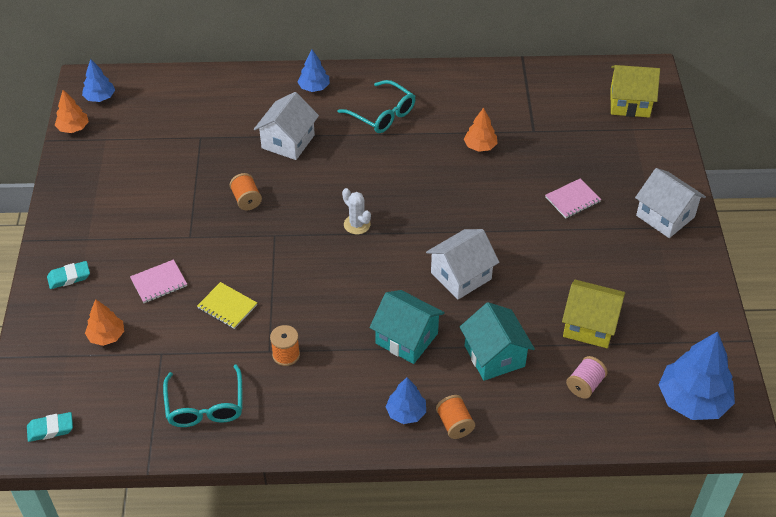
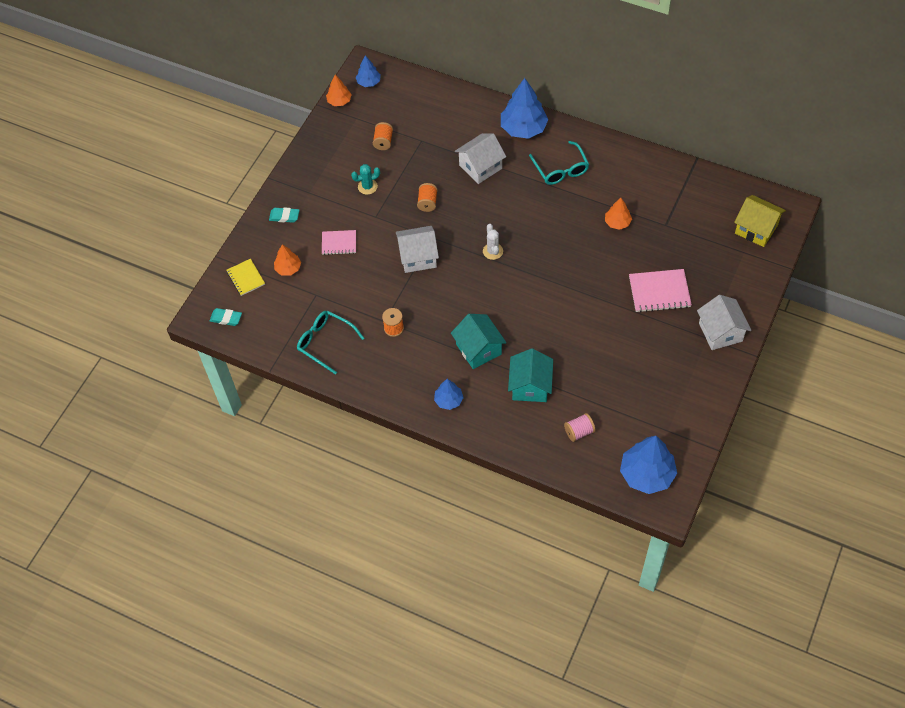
camera: 30 degrees right, 10 degrees up
turquoise glasses [163,364,242,427] -> turquoise glasses turned 105 degrees clockwise [297,311,364,375]
yellow notebook [197,282,257,329] -> yellow notebook moved to [227,259,265,296]
blue tree [298,49,330,92] -> blue tree [501,78,548,139], size x1.84
white house [426,229,500,299] -> white house moved to [396,226,439,273]
orange spool [436,395,475,439] -> orange spool moved to [373,122,393,150]
pink notebook [545,178,601,218] -> pink notebook [629,269,692,313], size x1.58
yellow house [562,280,625,348] -> none
none -> turquoise cactus [351,164,380,195]

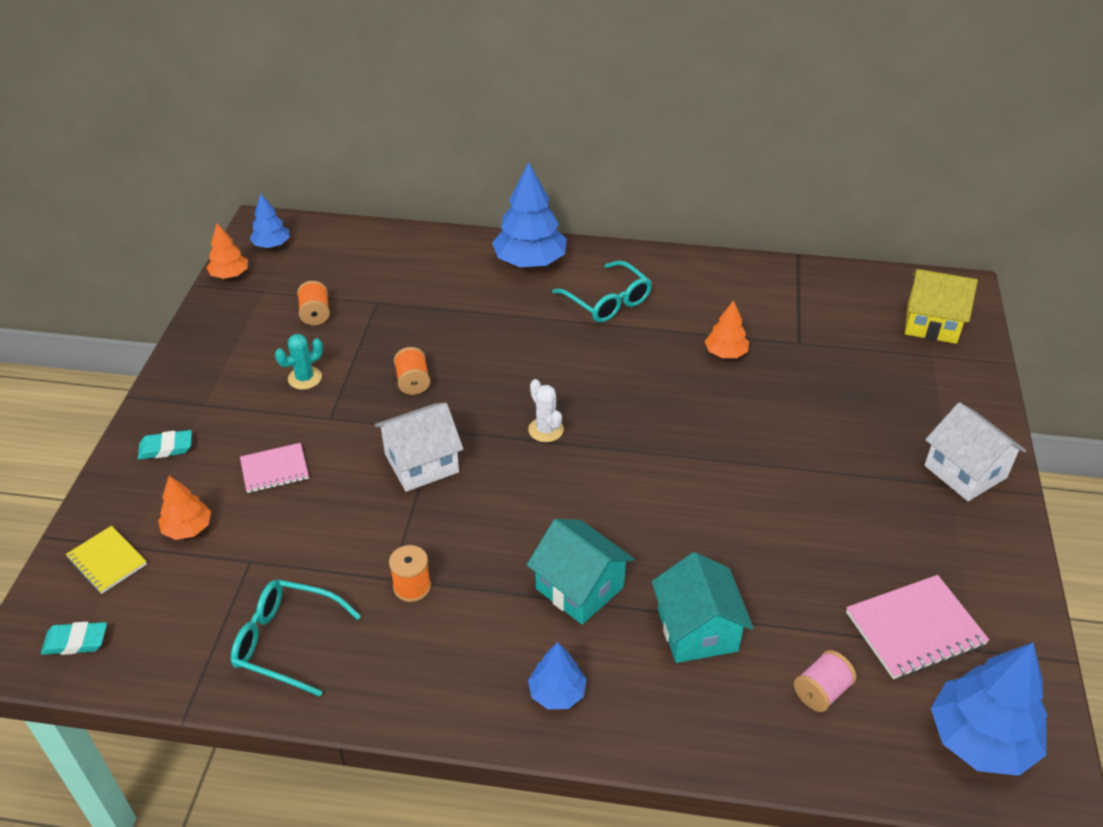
camera: 20 degrees left, 15 degrees down
white house [455,133,506,184] -> none
pink notebook [629,269,692,313] -> pink notebook moved to [846,575,989,679]

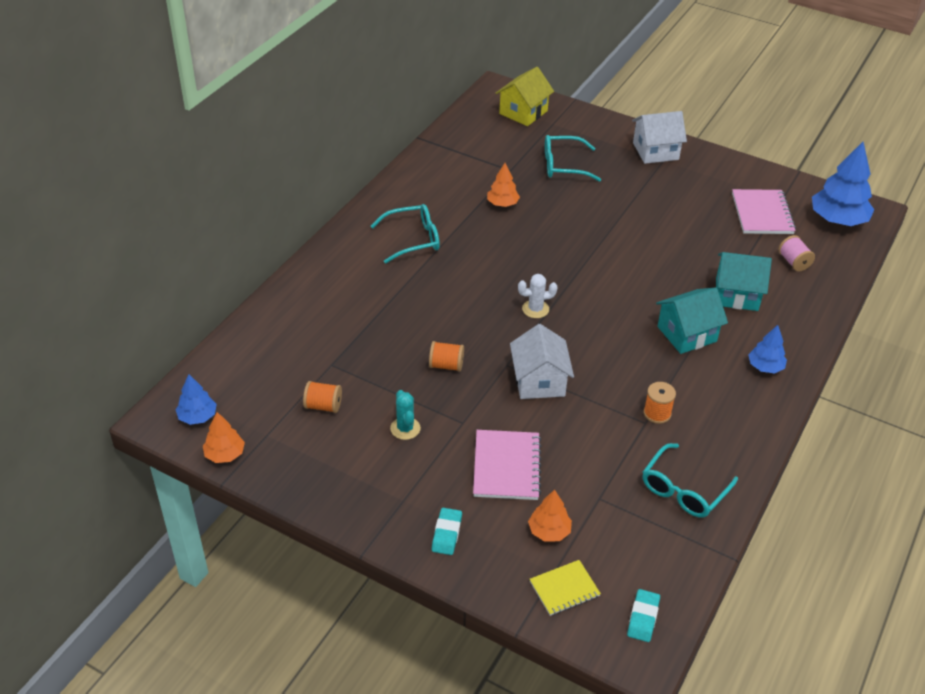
camera: 70 degrees left, 0 degrees up
pink notebook [240,443,309,493] -> pink notebook [473,430,541,500], size x1.58
blue tree [492,162,567,267] -> none
none -> turquoise glasses [545,135,601,182]

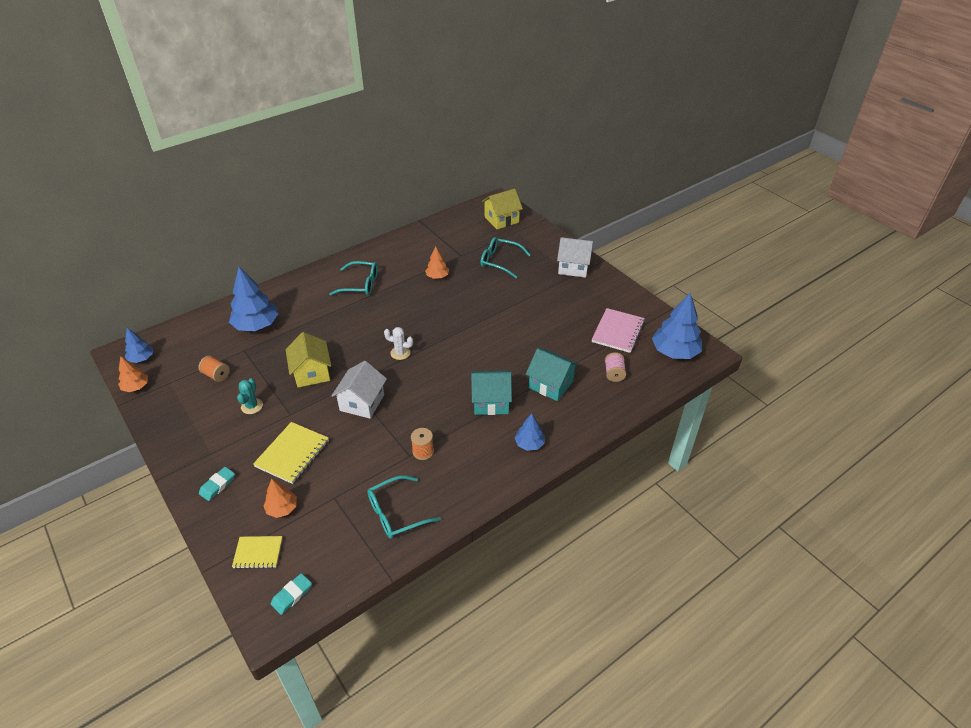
camera: 25 degrees right, 0 degrees up
orange spool [429,341,464,372] -> yellow house [285,332,331,388]
pink notebook [473,430,541,500] -> yellow notebook [253,422,329,484]
none -> blue tree [229,267,279,331]

